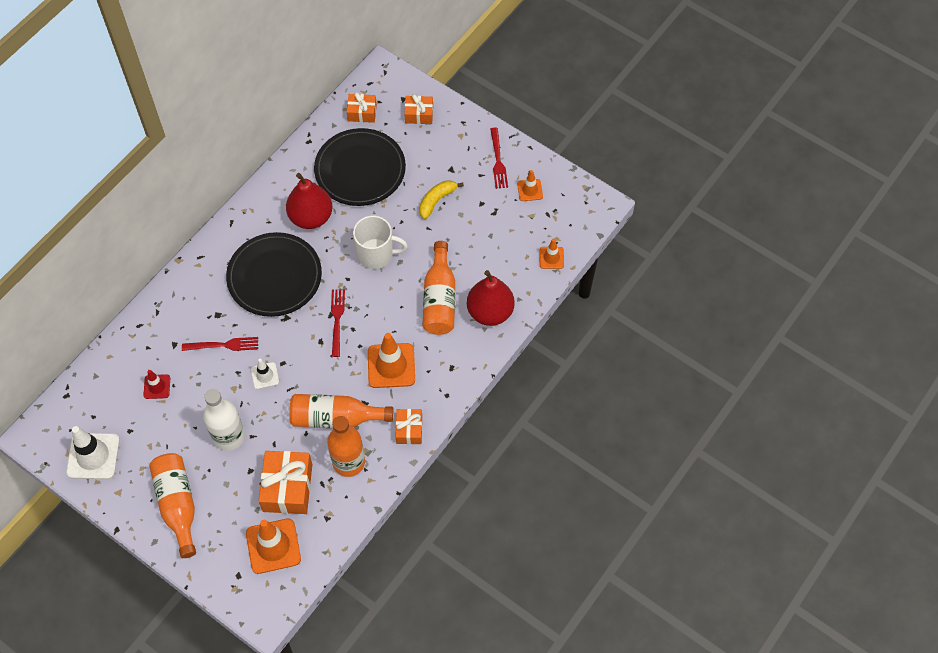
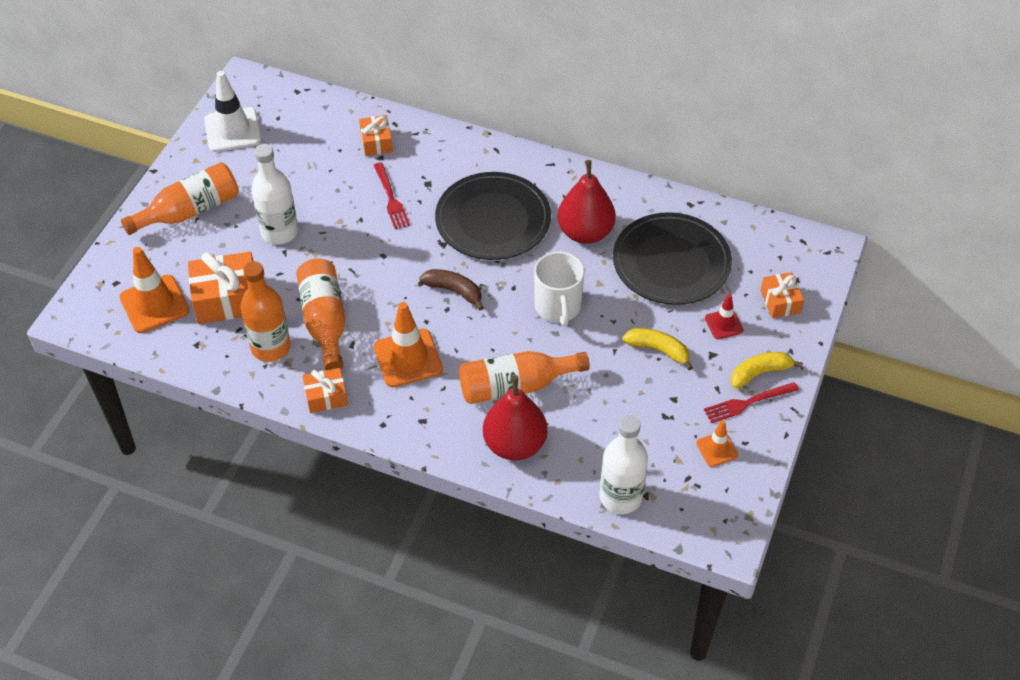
camera: 75 degrees right, 10 degrees down
red traffic cone [144,370,170,399] -> red traffic cone moved to [705,294,744,339]
white traffic cone [251,358,279,389] -> none
red fork [331,289,345,357] -> brown banana [420,269,484,310]
orange gift [347,92,377,123] -> orange gift moved to [359,115,393,156]
orange traffic cone [539,239,564,269] -> white bottle [600,415,648,514]
none -> yellow banana [730,352,803,389]

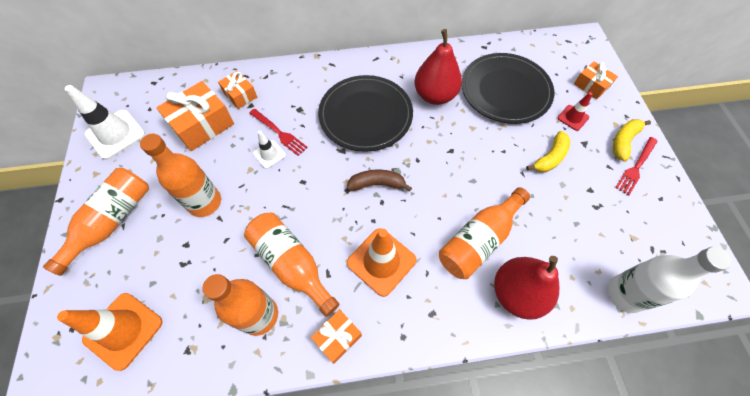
camera: 30 degrees left, 10 degrees up
orange gift [188,251,253,324] -> orange gift moved to [156,81,234,151]
white bottle [251,144,298,245] -> orange bottle [140,134,221,217]
white mug [534,252,584,327] -> none
yellow banana [622,328,693,370] -> yellow banana turned 135 degrees clockwise [526,131,570,173]
orange traffic cone [696,420,738,467] -> none
none -> white traffic cone [253,131,286,169]

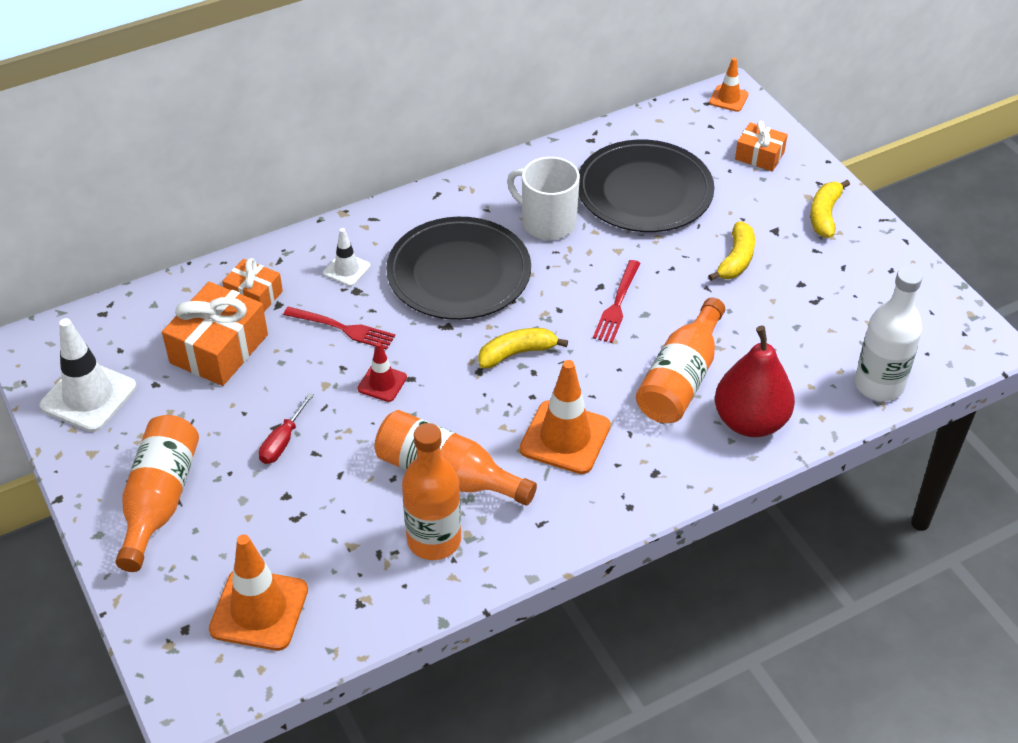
camera: 20 degrees left, 15 degrees down
orange bottle [140,134,221,217] -> red screwdriver [259,393,314,464]
white traffic cone [253,131,286,169] -> white traffic cone moved to [323,228,370,286]
orange gift [311,309,362,364] -> none
brown banana [347,170,412,192] -> yellow banana [478,328,568,368]
red pear [415,29,462,105] -> white mug [507,157,580,240]
red traffic cone [557,92,592,131] -> red traffic cone moved to [358,342,407,402]
red fork [615,137,658,196] -> red fork moved to [593,260,641,343]
none -> orange traffic cone [709,58,749,112]

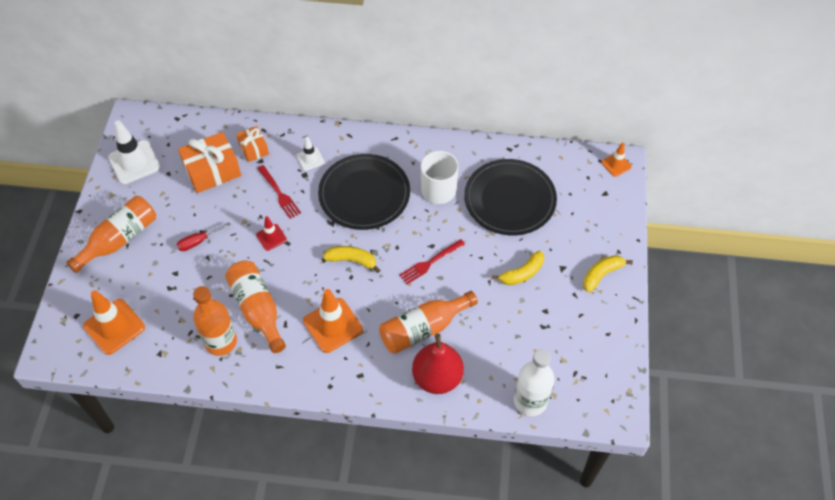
camera: 35 degrees right, 10 degrees up
orange gift [735,121,788,172] -> none

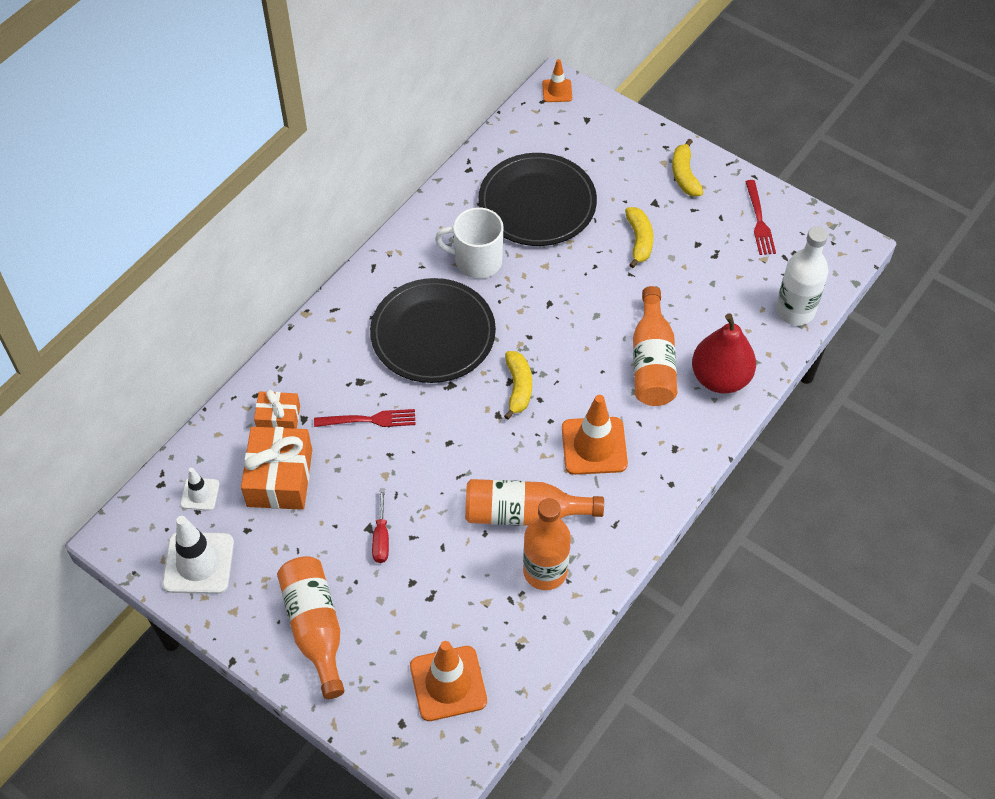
camera: 60 degrees left, 0 degrees up
red traffic cone [256,216,287,251] -> none
white traffic cone [296,137,325,171] -> white traffic cone moved to [180,468,219,511]
yellow banana [323,246,380,273] -> yellow banana turned 135 degrees clockwise [504,351,532,420]
red fork [399,239,465,284] -> red fork moved to [745,180,776,255]

